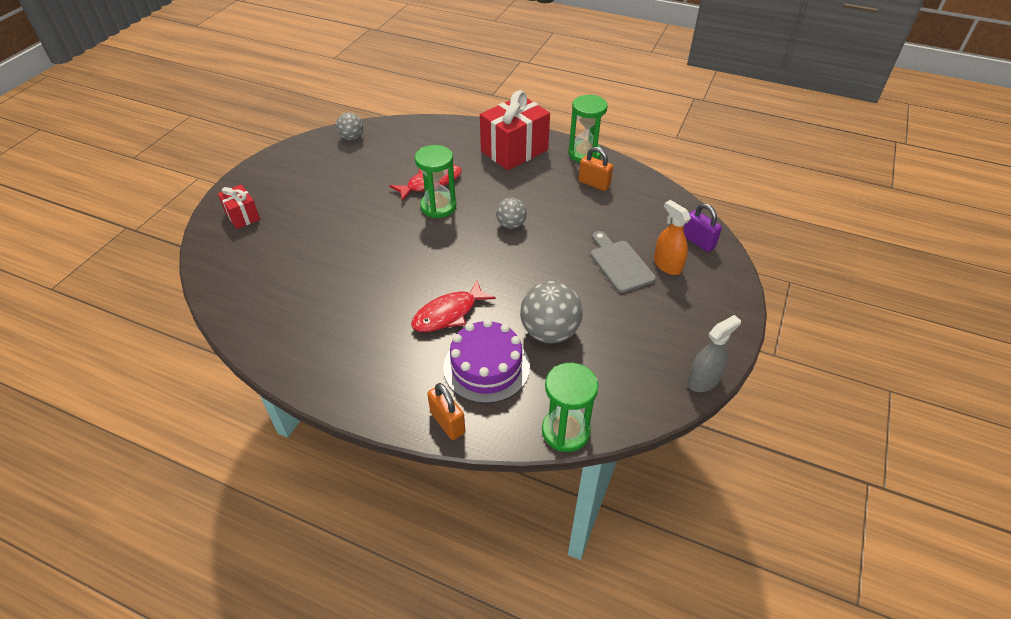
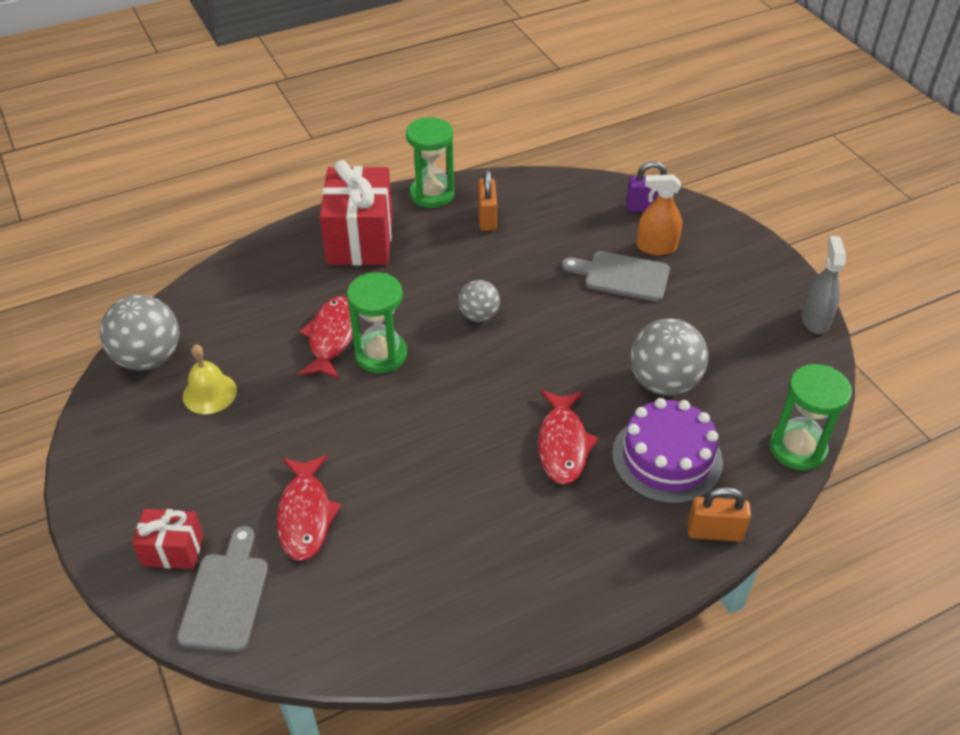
camera: 50 degrees left, 0 degrees up
grey ball [336,112,363,140] -> grey ball [100,295,179,370], size x1.71
orange padlock [578,147,613,191] -> orange padlock turned 75 degrees counterclockwise [478,169,497,231]
none -> grey cutting board [177,526,268,652]
none -> yellow bell [183,344,237,414]
none -> red fish [277,455,342,561]

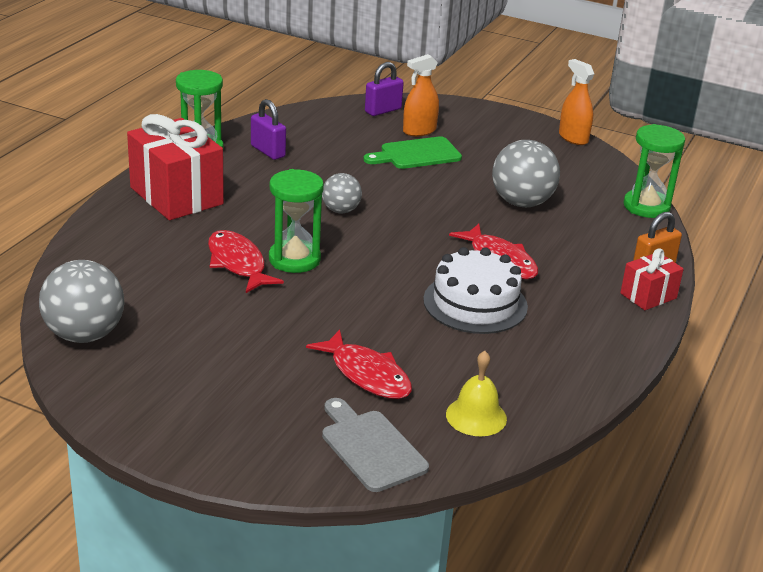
camera: 40 degrees left, 15 degrees down
red gift [132,509,204,569] -> red gift moved to [620,248,684,310]
yellow bell [183,344,237,414] -> yellow bell moved to [446,351,507,436]
orange padlock [478,169,497,231] -> purple padlock [251,99,286,160]
grey cutting board [562,251,670,302] -> green cutting board [363,136,462,169]
purple cake [612,398,723,504] -> none
grey spray bottle [801,236,846,334] -> orange spray bottle [559,59,594,145]
none -> white cake [423,247,528,334]

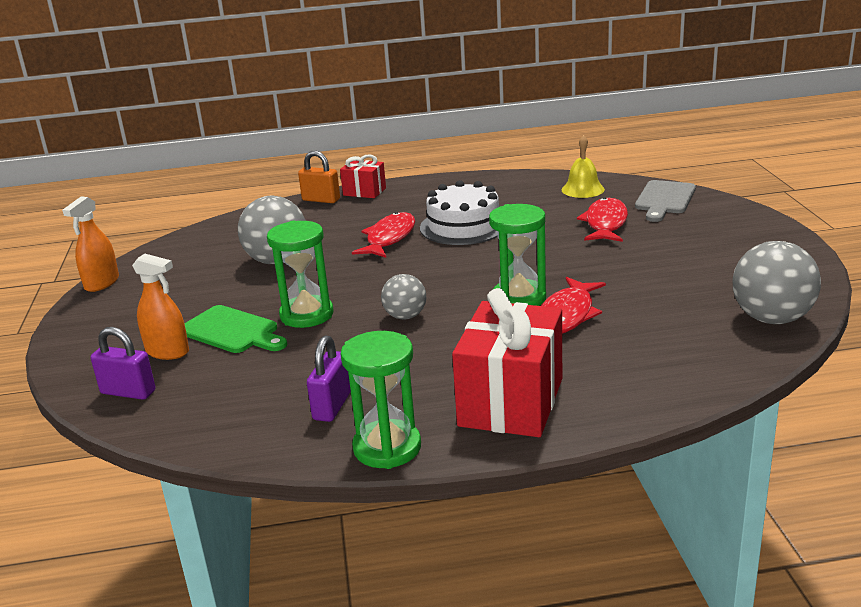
camera: 120 degrees left, 5 degrees down
green hourglass [623,124,685,218] -> green hourglass moved to [267,221,333,328]

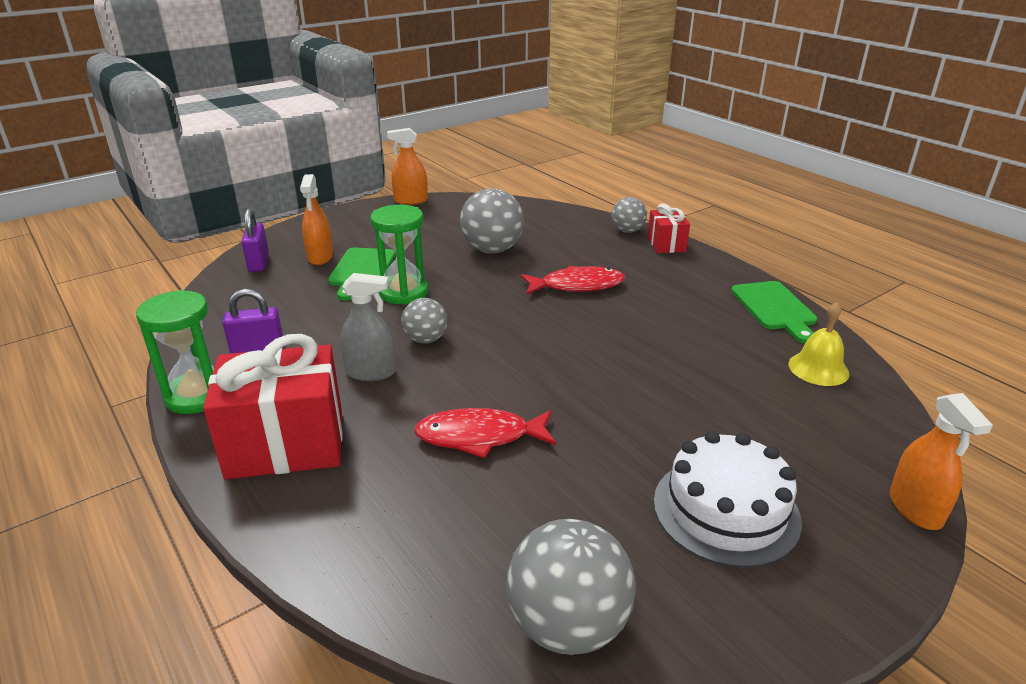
camera: 60 degrees right, 5 degrees up
orange padlock [298,150,340,203] -> grey ball [611,197,647,233]
white cake [420,180,499,245] -> white cake moved to [654,431,802,568]
green hourglass [489,204,546,306] -> none
red fish [577,197,628,242] -> none
grey cutting board [635,180,696,222] -> none
none -> grey spray bottle [340,273,396,381]
none -> green cutting board [731,281,817,343]
none -> orange spray bottle [890,393,993,530]

